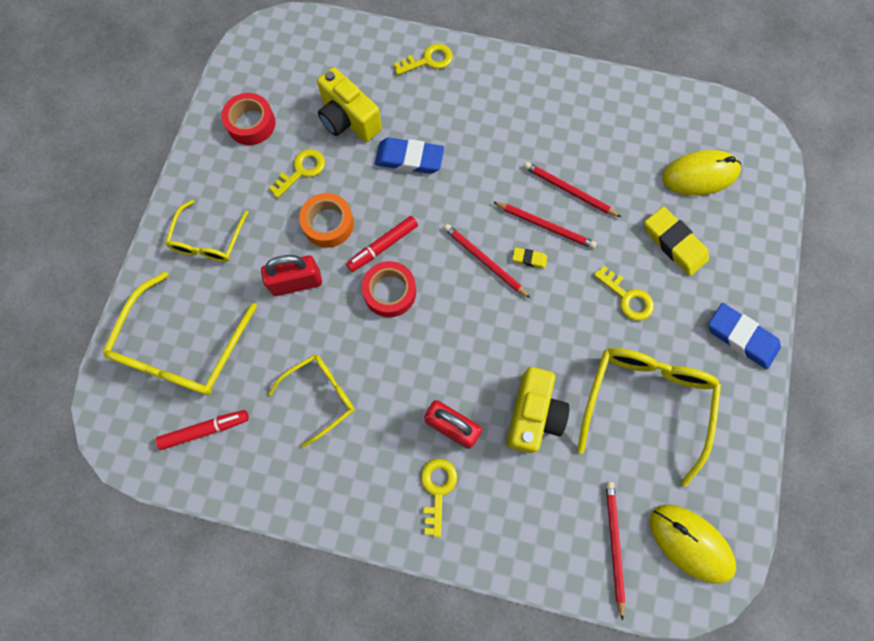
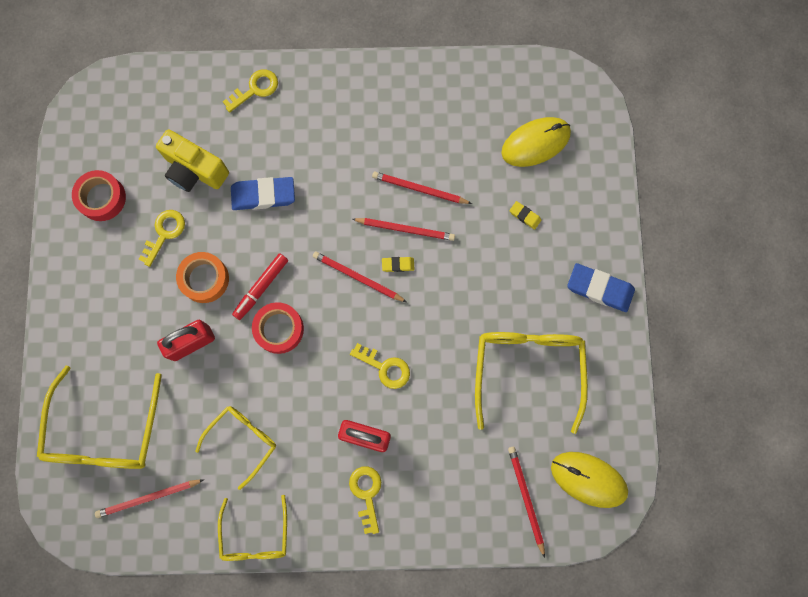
camera: 15 degrees left, 5 degrees up
red marker [156,410,249,450] -> red pencil [95,480,203,518]
yellow glasses [165,200,249,262] -> yellow glasses moved to [218,495,287,561]
yellow camera [506,367,570,453] -> none
yellow key [594,266,654,321] -> yellow key moved to [350,343,410,389]
yellow eraser [645,206,709,276] -> yellow eraser [510,201,541,230], size x0.49

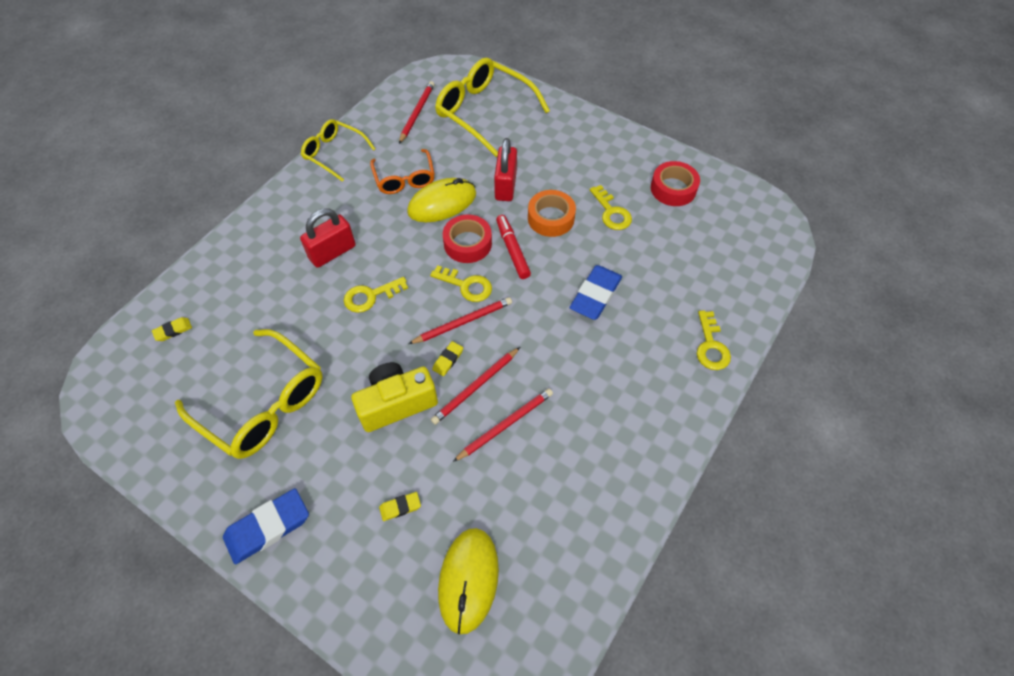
camera: 125 degrees right, 20 degrees down
yellow camera [156,129,229,192] -> yellow camera moved to [351,362,438,432]
yellow glasses [195,406,276,490] -> orange glasses [370,149,435,194]
yellow key [349,466,381,534] -> yellow key moved to [430,265,492,302]
red pencil [508,446,545,558] -> yellow eraser [152,317,192,341]
yellow mouse [551,452,628,508] -> yellow mouse moved to [407,178,476,222]

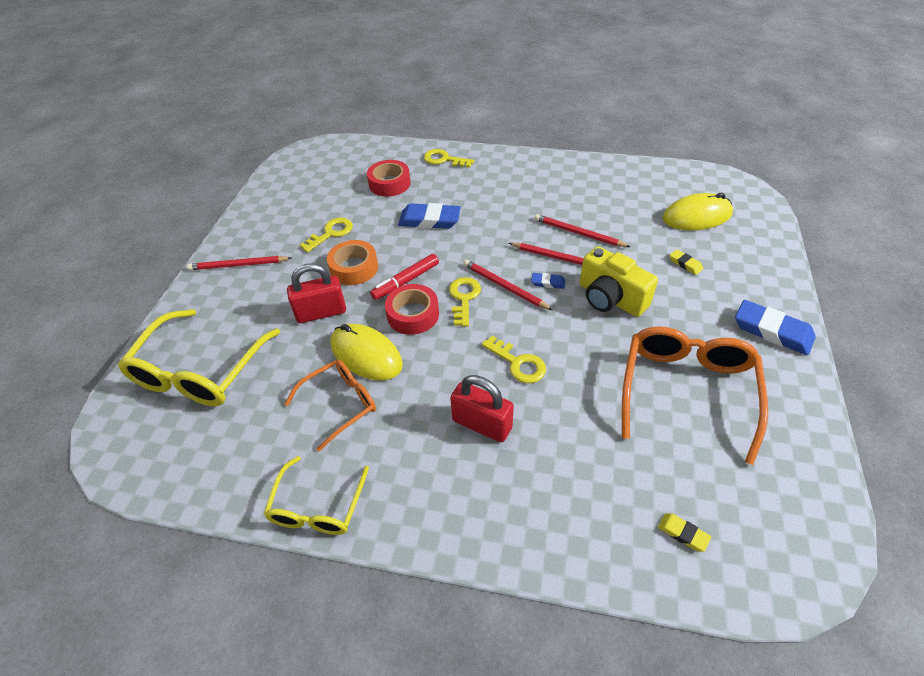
camera: 110 degrees left, 10 degrees down
yellow glasses [175,329,323,459] -> orange glasses [622,327,768,465]
red pencil [399,81,435,144] -> red pencil moved to [187,256,291,270]
yellow eraser [432,341,463,376] -> blue eraser [531,273,565,289]
red tape [651,161,700,206] -> red tape moved to [367,160,410,197]
yellow key [697,311,731,370] -> yellow key turned 135 degrees counterclockwise [424,149,474,168]

